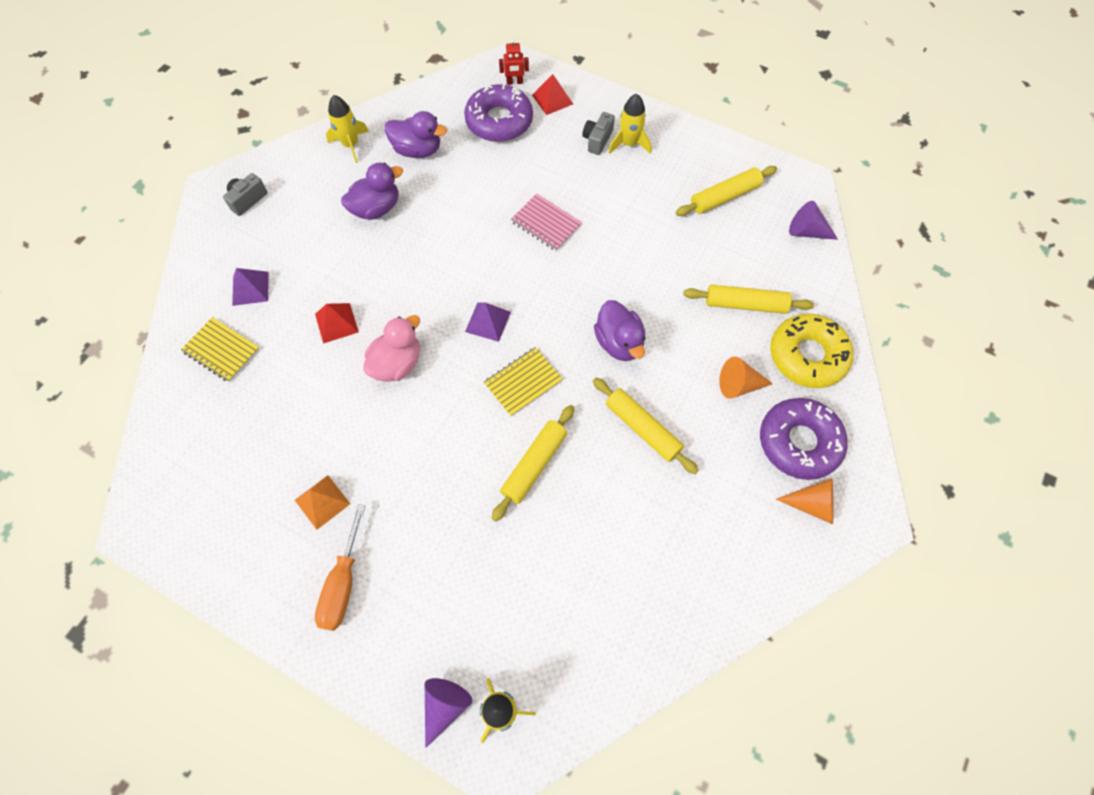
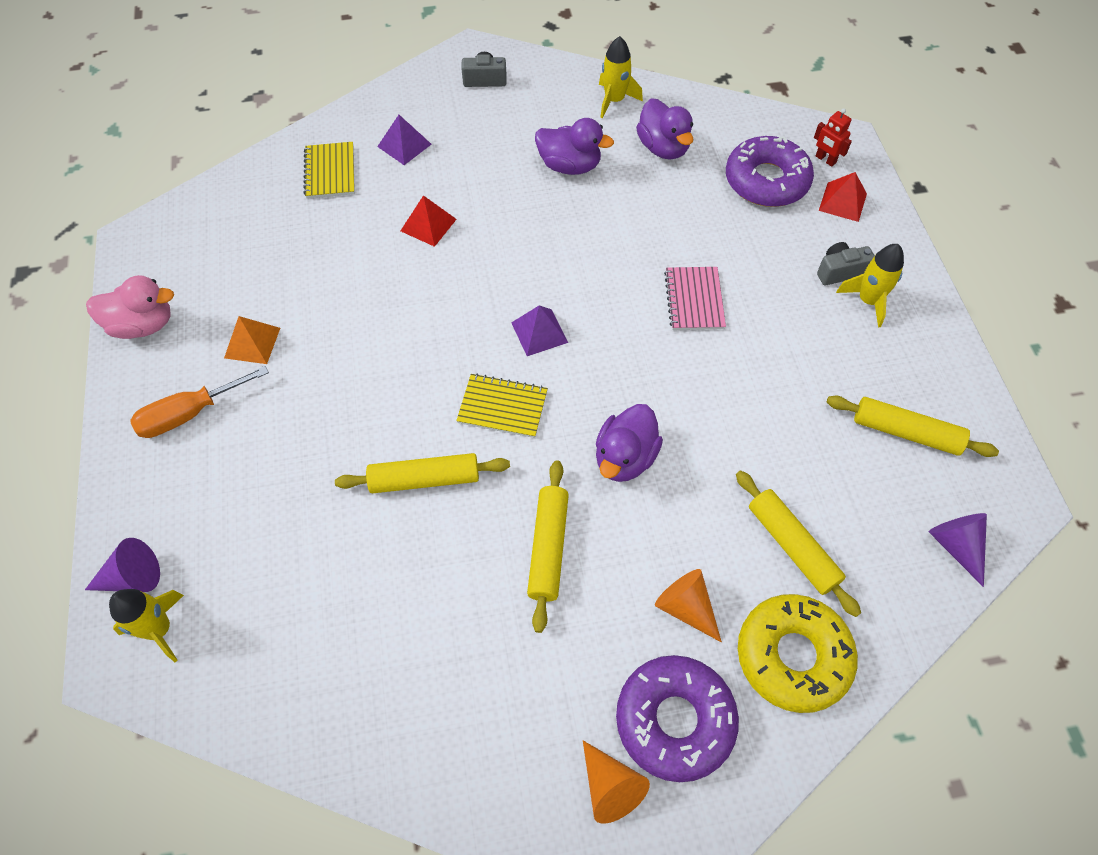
camera: 50 degrees right, 5 degrees down
pink duck [363,315,420,382] -> pink duck moved to [86,275,174,339]

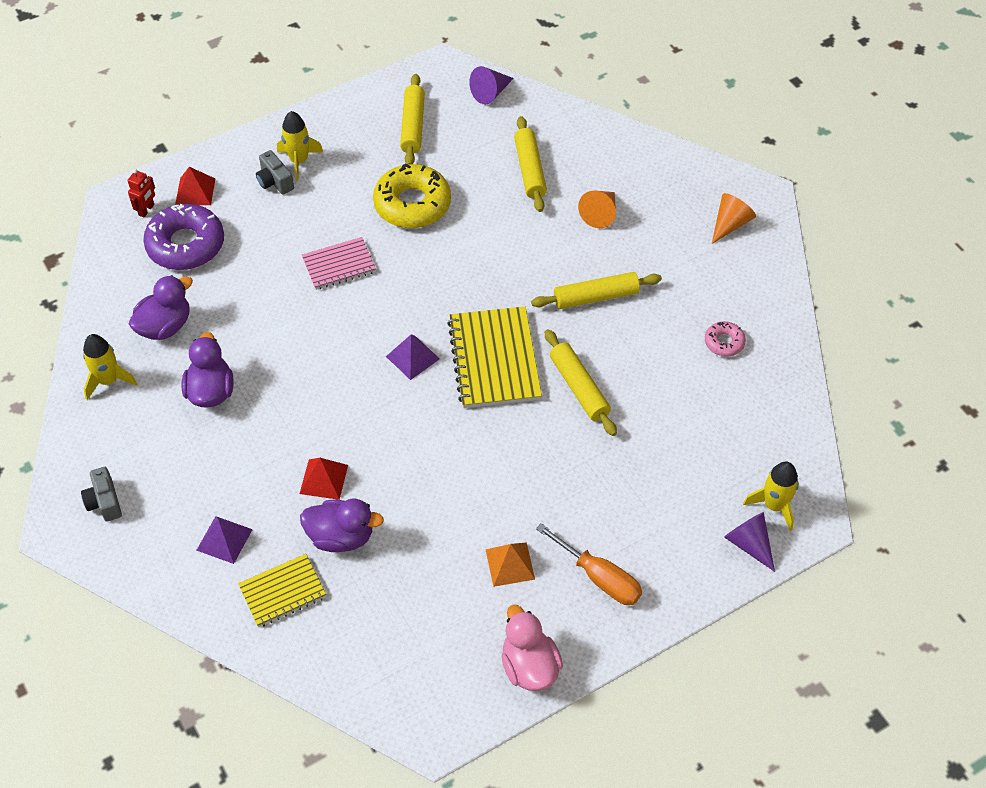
camera: 110 degrees left, 5 degrees down
yellow notebook [456,373,548,438] -> yellow notebook [447,306,542,408], size x1.66
purple duck [596,404,663,482] -> purple duck moved to [300,499,384,552]
purple donut [616,655,739,782] -> none
yellow rolling pin [736,471,861,617] -> yellow rolling pin turned 45 degrees counterclockwise [514,116,547,212]
yellow donut [738,594,858,713] -> yellow donut moved to [373,164,451,228]
none -> pink donut [705,321,746,357]

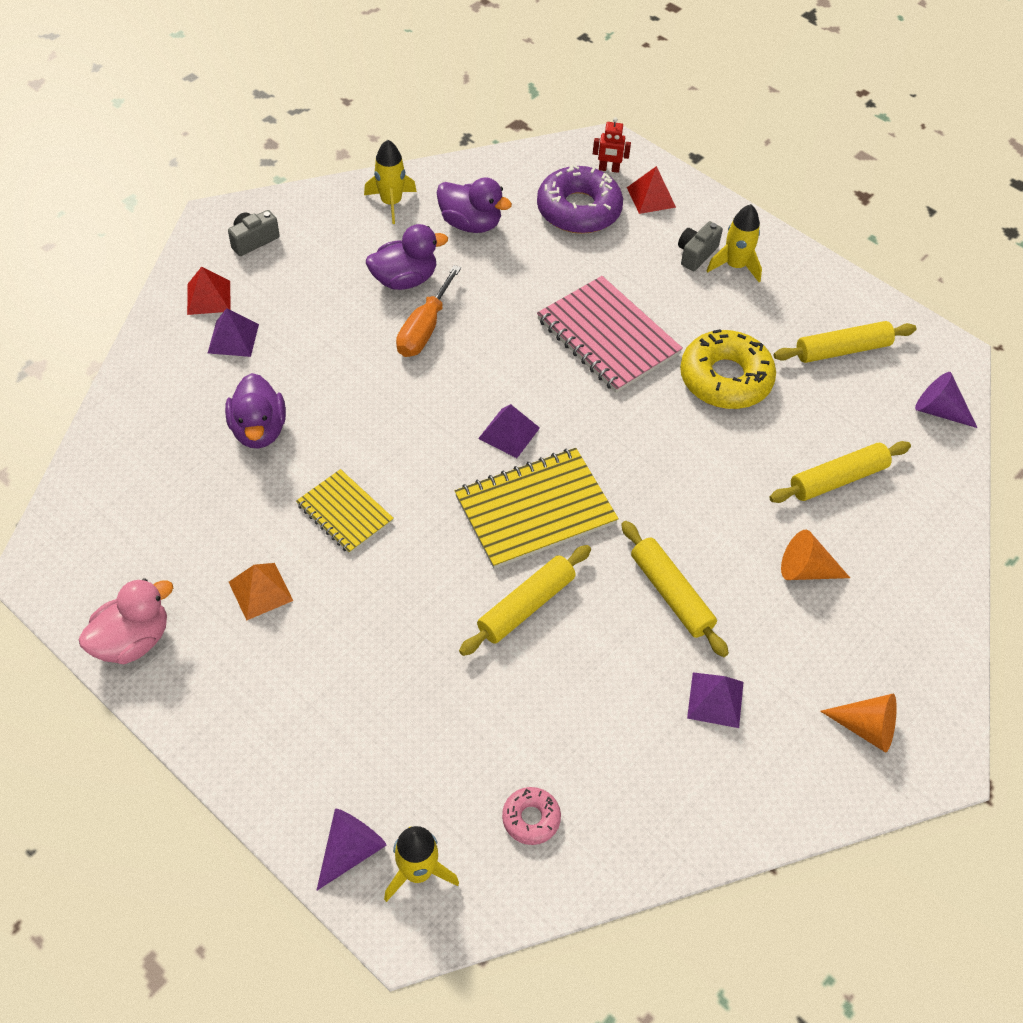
camera: 70 degrees right, 0 degrees up
yellow notebook [238,554,327,627] -> yellow notebook moved to [296,469,394,554]
red pyramid [299,458,348,500] -> red pyramid moved to [187,267,231,315]
pink notebook [302,237,376,290] -> pink notebook [537,276,683,393], size x1.66
orange screwdriver [536,523,642,605] -> orange screwdriver moved to [396,265,461,357]
pink donut [705,321,746,357] -> pink donut moved to [502,787,561,845]
none -> purple pyramid [687,672,744,728]

